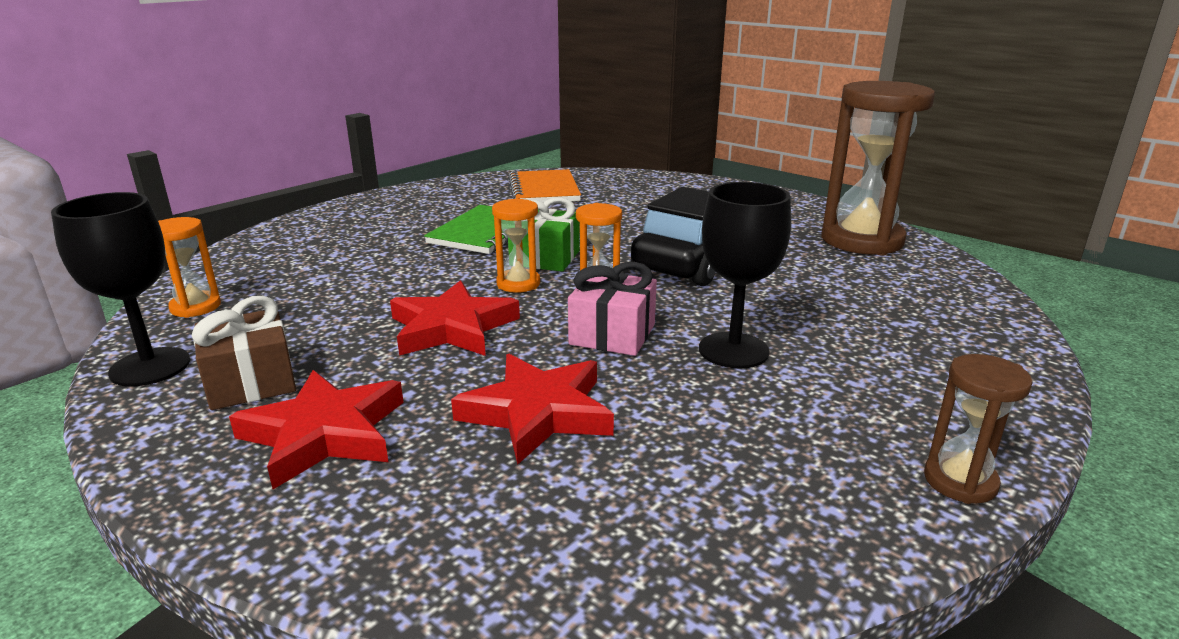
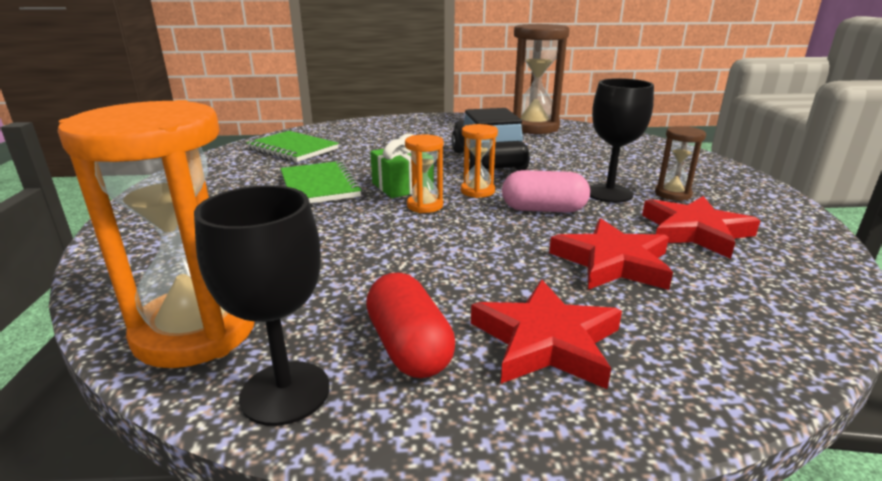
camera: 45 degrees left, 0 degrees up
orange hourglass [158,217,221,318] -> orange hourglass [58,100,255,368], size x2.07
brown gift [192,296,296,410] -> red capsule [366,273,455,378]
red star [390,280,520,356] -> red star moved to [642,196,760,259]
orange notebook [508,169,581,202] -> green notebook [246,131,339,162]
pink gift [568,262,657,356] -> pink capsule [502,170,590,213]
brown hourglass [924,354,1033,504] -> brown hourglass moved to [655,126,706,201]

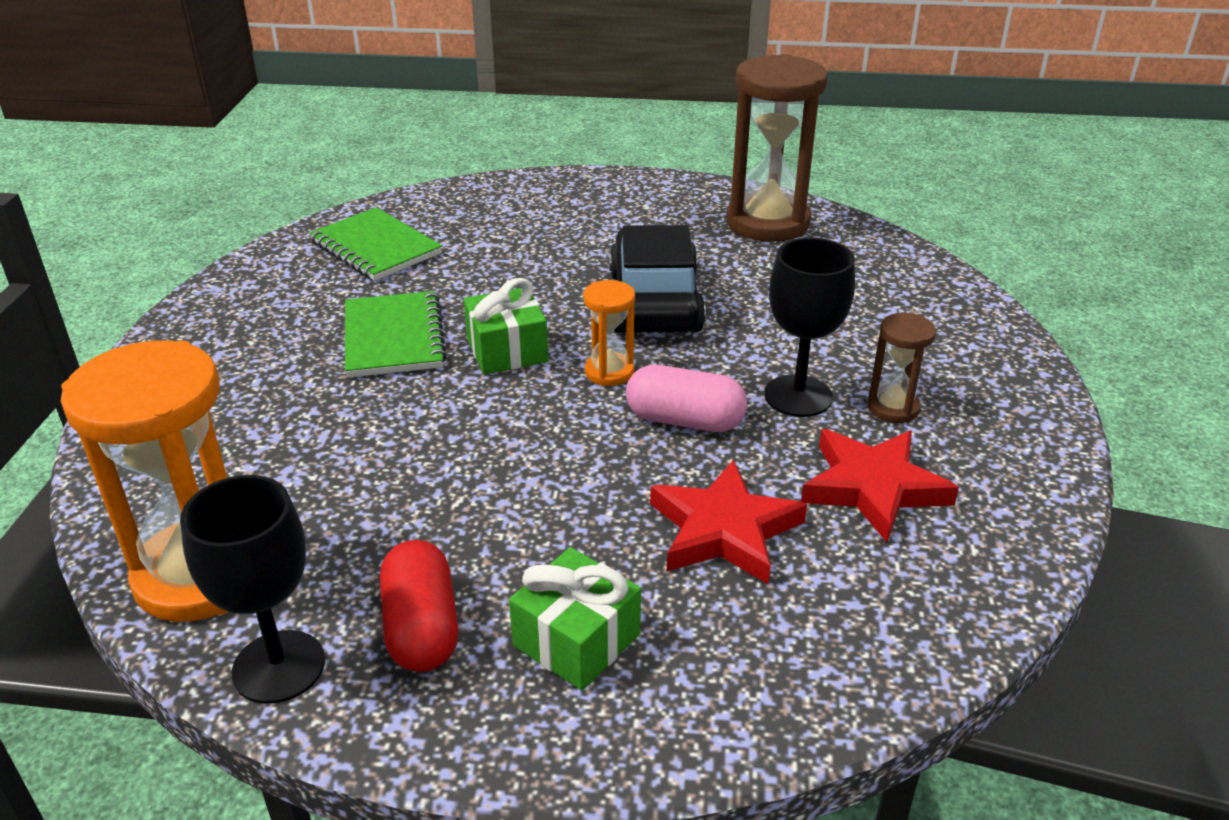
camera: 10 degrees right, 10 degrees up
orange hourglass [405,134,443,213] -> none
red star [471,280,622,389] -> green gift [509,547,641,690]

